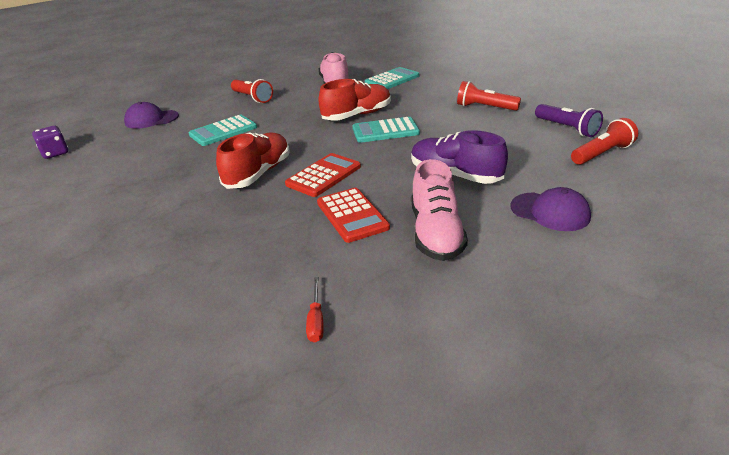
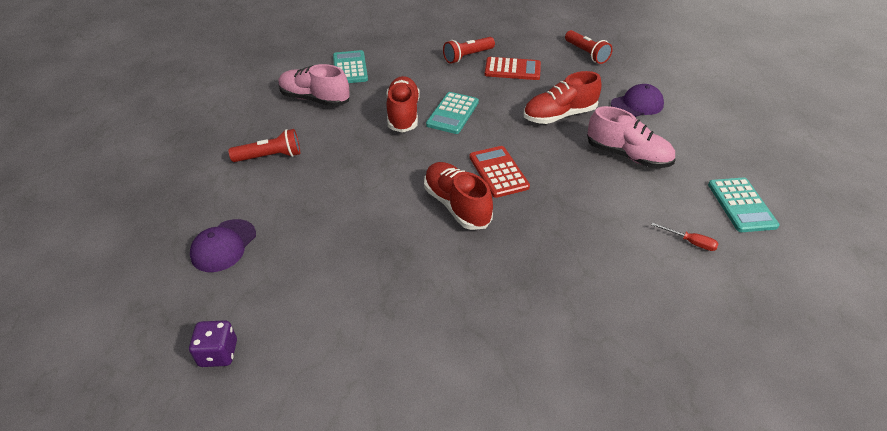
camera: 60 degrees left, 10 degrees up
turquoise calculator [189,115,257,146] -> turquoise calculator moved to [708,177,780,232]
red calculator [317,188,390,243] -> red calculator moved to [485,57,541,80]
purple shoe [411,130,508,184] -> red shoe [523,71,601,124]
purple flashlight [535,104,603,137] -> none
red flashlight [571,118,638,165] -> red flashlight turned 150 degrees clockwise [565,30,613,64]

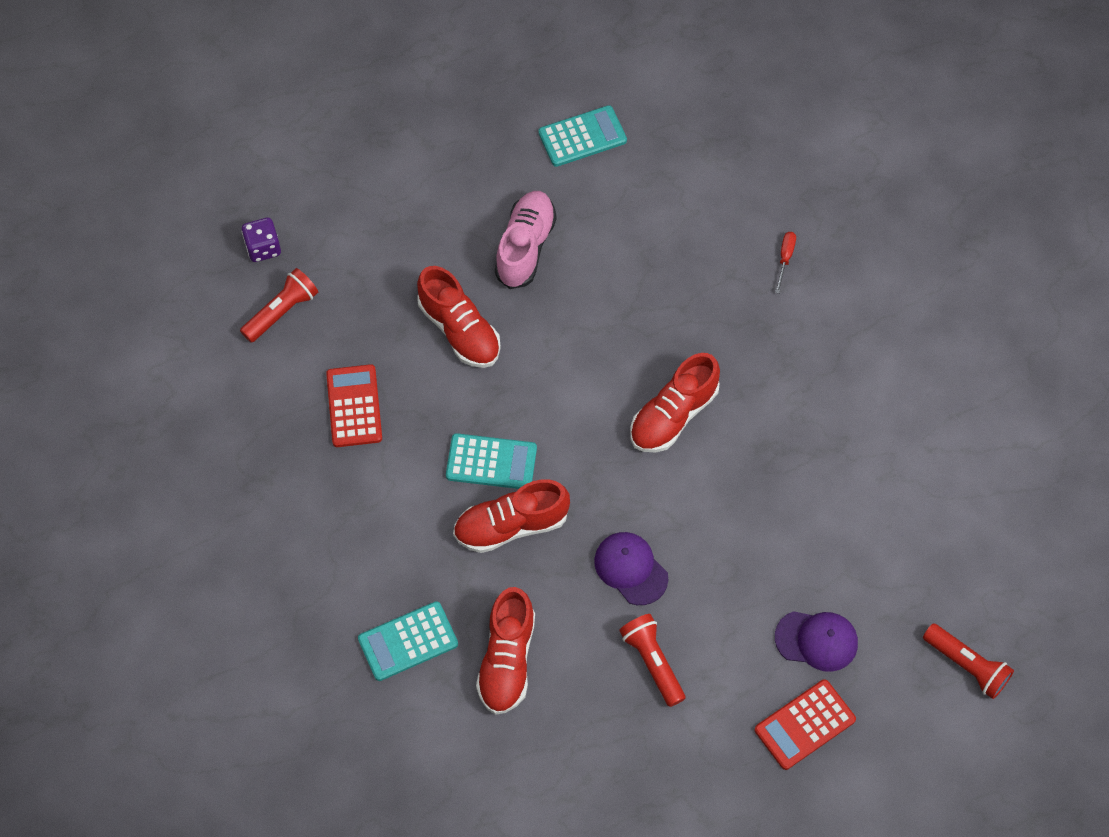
camera: 105 degrees left, 20 degrees up
purple dice [189,320,237,367] -> purple dice moved to [241,218,281,262]
pink shoe [279,64,350,107] -> red shoe [476,587,535,715]
red flashlight [443,37,495,64] -> red flashlight moved to [923,623,1014,699]
red calculator [469,146,530,198] -> red calculator moved to [755,679,856,770]
purple cap [611,84,664,117] -> purple cap moved to [594,532,668,605]
red screwdriver [651,222,719,251] -> red screwdriver moved to [775,232,796,294]

